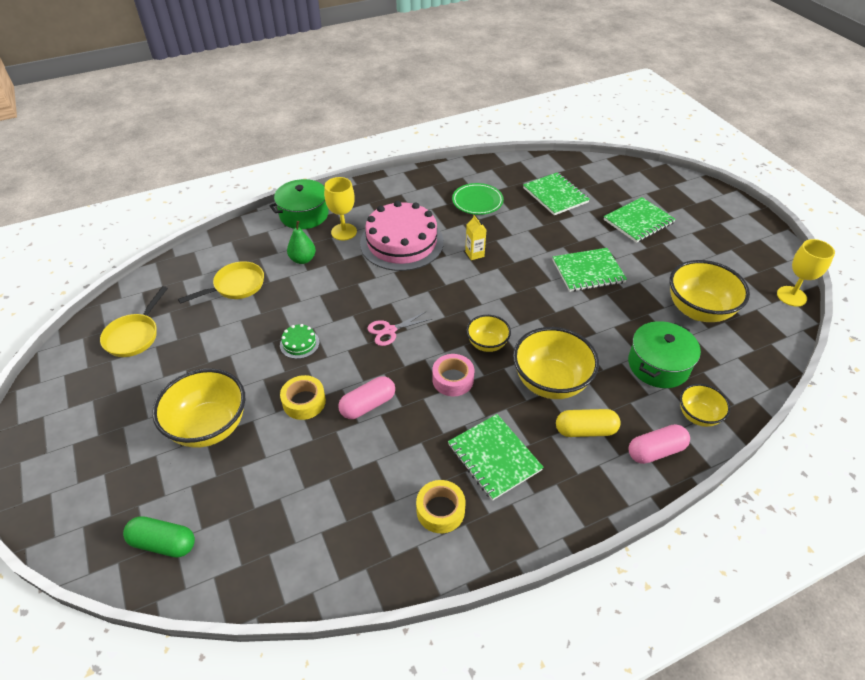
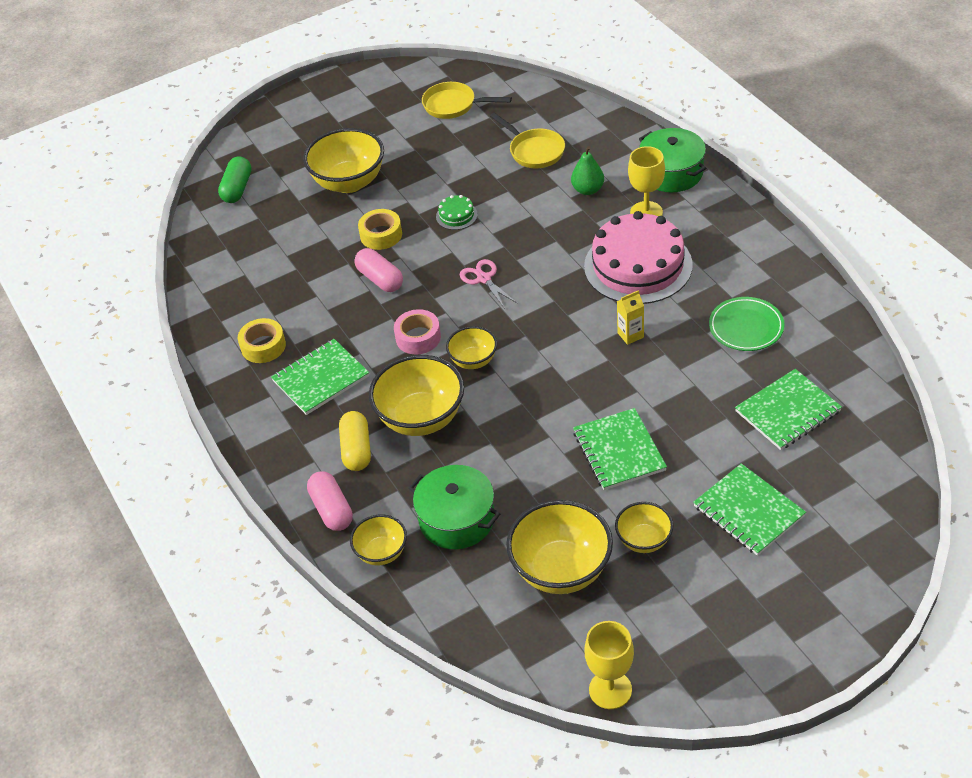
camera: 90 degrees right, 0 degrees up
none -> yellow bowl [615,502,673,553]

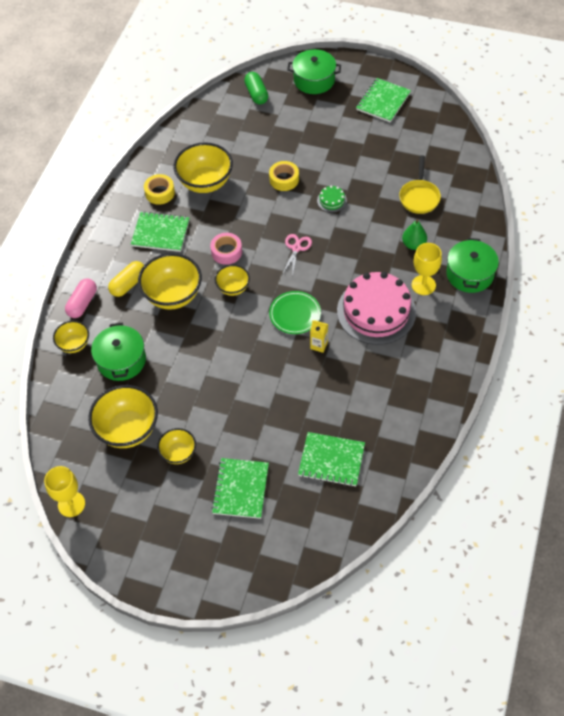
camera: 45 degrees right, 10 degrees up
green capsule [218,156,252,203] -> green capsule turned 75 degrees counterclockwise [244,72,268,104]
yellow bowl [303,128,384,193] -> yellow bowl moved to [174,142,233,193]
pink capsule [354,248,403,292] -> none
yellow pan [422,82,512,119] -> none
green notebook [573,408,667,490] -> green notebook moved to [356,78,411,122]
green plate [709,297,785,351] -> green plate moved to [269,291,321,334]
none -> green pot [287,49,341,94]

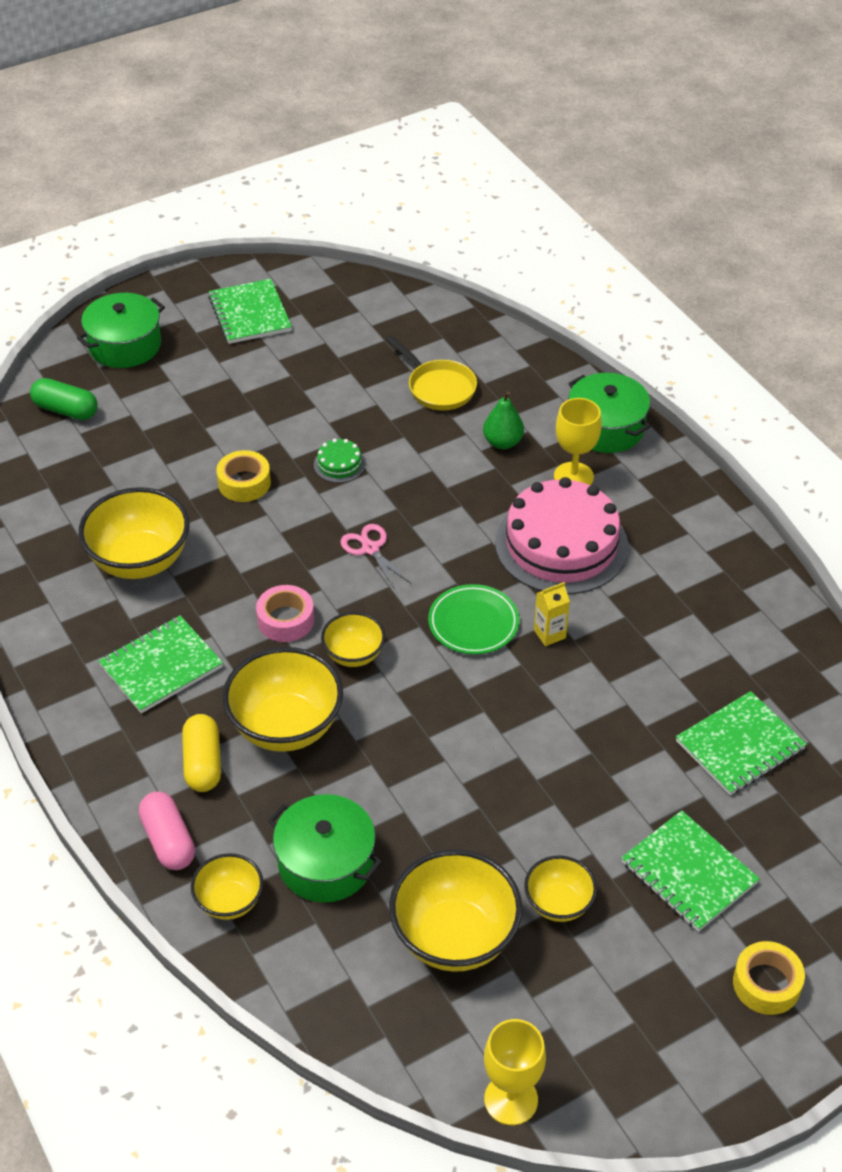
camera: 50 degrees left, 10 degrees down
yellow tape [144,174,175,205] -> yellow tape moved to [733,941,805,1015]

